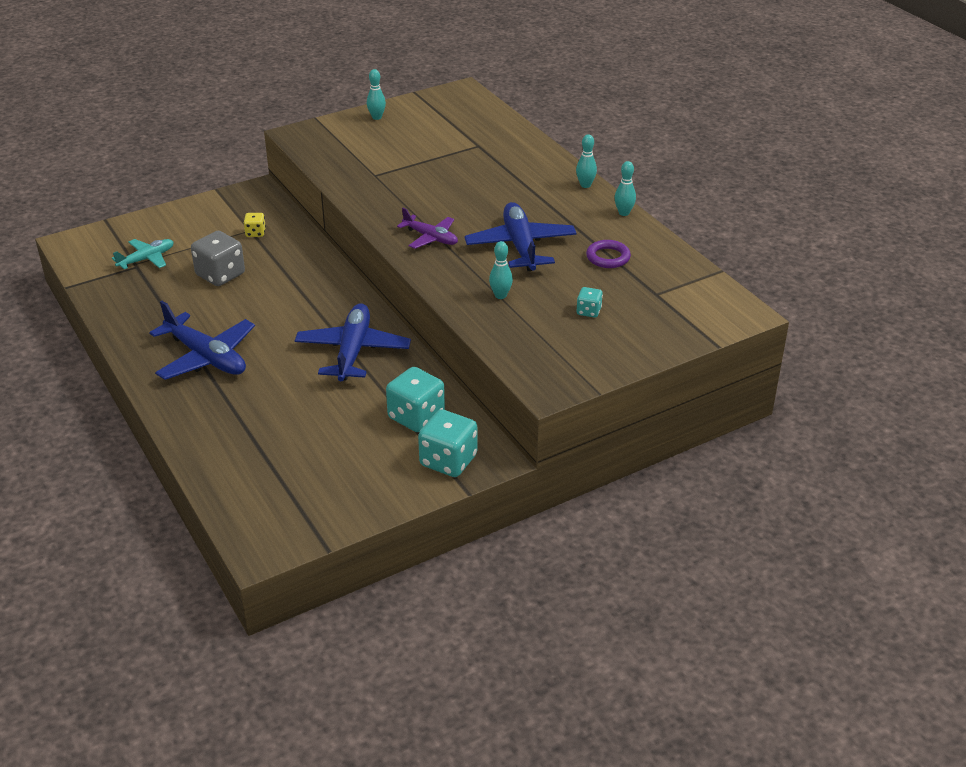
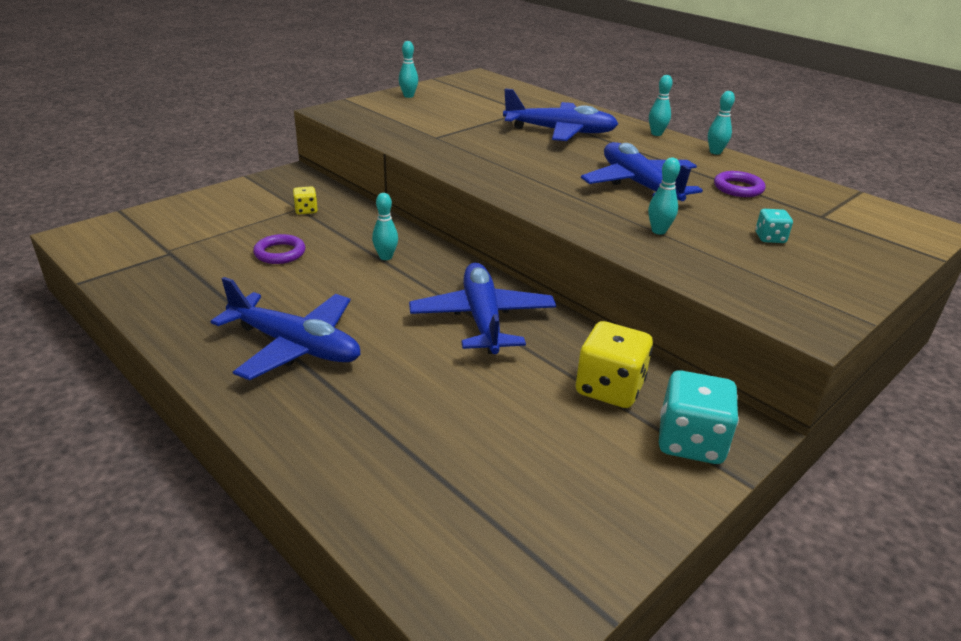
camera: 15 degrees left, 5 degrees down
turquoise plane [112,239,174,269] -> none
grey dice [191,231,245,286] -> purple ring [253,234,306,264]
turquoise dice [386,367,445,432] -> yellow dice [576,321,653,408]
purple plane [397,208,458,249] -> none
none -> turquoise bowling pin [372,193,398,260]
none -> blue plane [503,88,618,141]

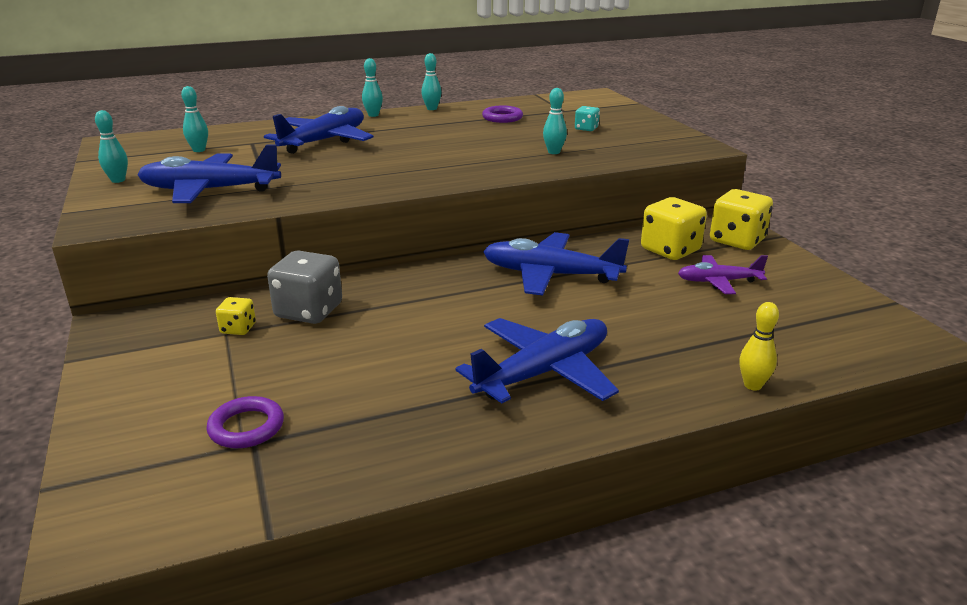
camera: 65 degrees left, 5 degrees down
purple ring [253,234,306,264] -> purple ring moved to [206,396,284,448]
turquoise bowling pin [372,193,398,260] -> turquoise bowling pin moved to [181,86,208,152]
blue plane [581,142,703,201] -> blue plane moved to [137,144,281,203]
turquoise dice [659,370,739,464] -> yellow dice [710,189,773,250]
none -> grey dice [267,251,342,324]
none -> purple plane [678,255,768,294]
none -> yellow bowling pin [739,302,779,390]

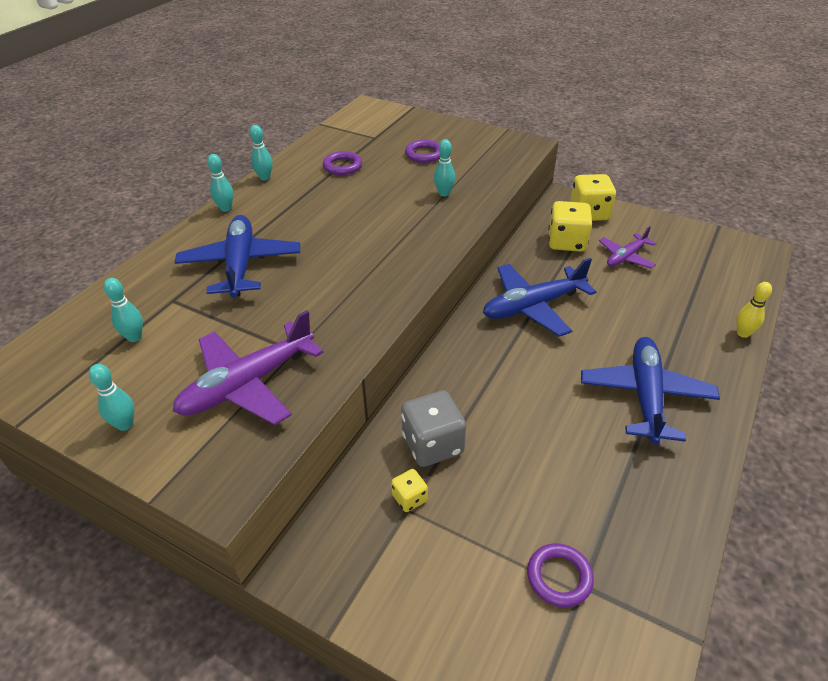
camera: 40 degrees left, 15 degrees up
blue plane [137,144,281,203] -> purple plane [173,310,324,425]
turquoise dice [575,106,600,131] -> purple ring [405,140,440,163]

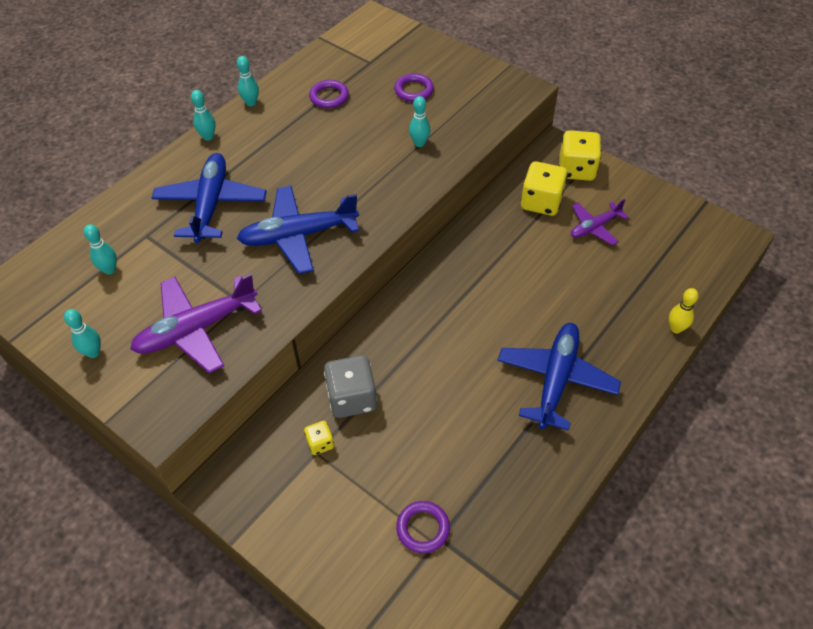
camera: 10 degrees right, 10 degrees up
blue plane [483,258,597,337] -> blue plane moved to [237,186,359,274]

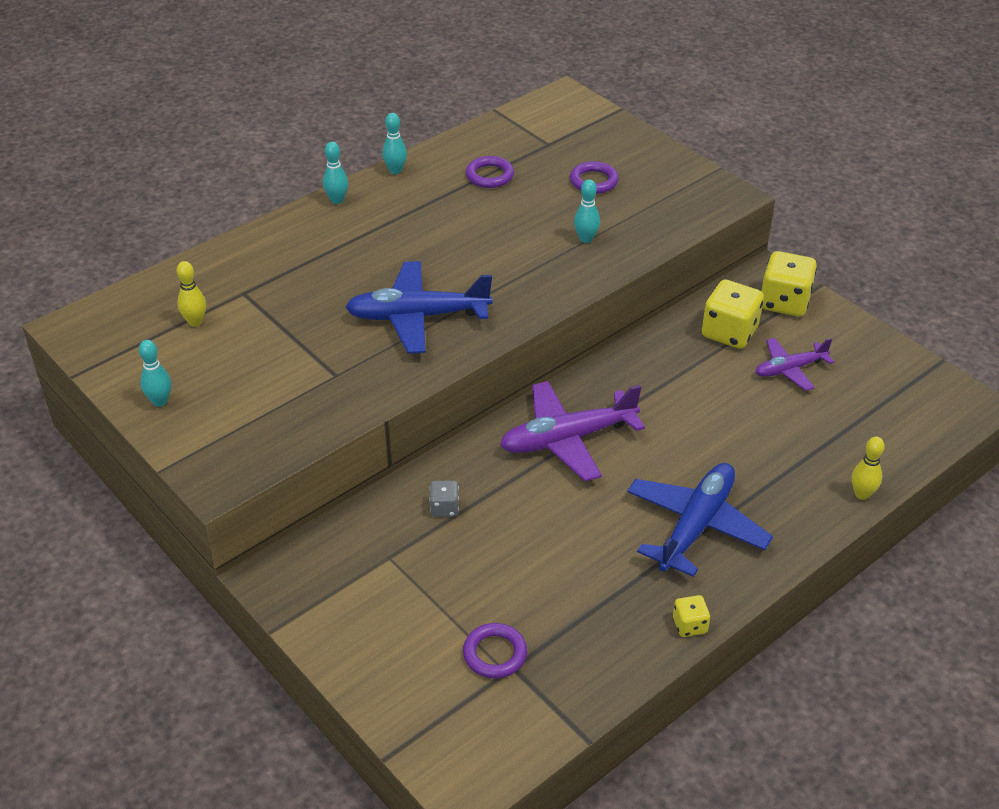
camera: 10 degrees right, 10 degrees down
turquoise bowling pin [84,224,117,274] -> yellow bowling pin [177,261,206,327]
purple plane [130,273,262,373] -> purple plane moved to [500,381,645,481]
blue plane [152,153,267,243] -> none
yellow dice [304,421,334,455] -> yellow dice moved to [673,595,710,637]
grey dice [324,355,377,418] -> grey dice [429,480,459,517], size x0.51

